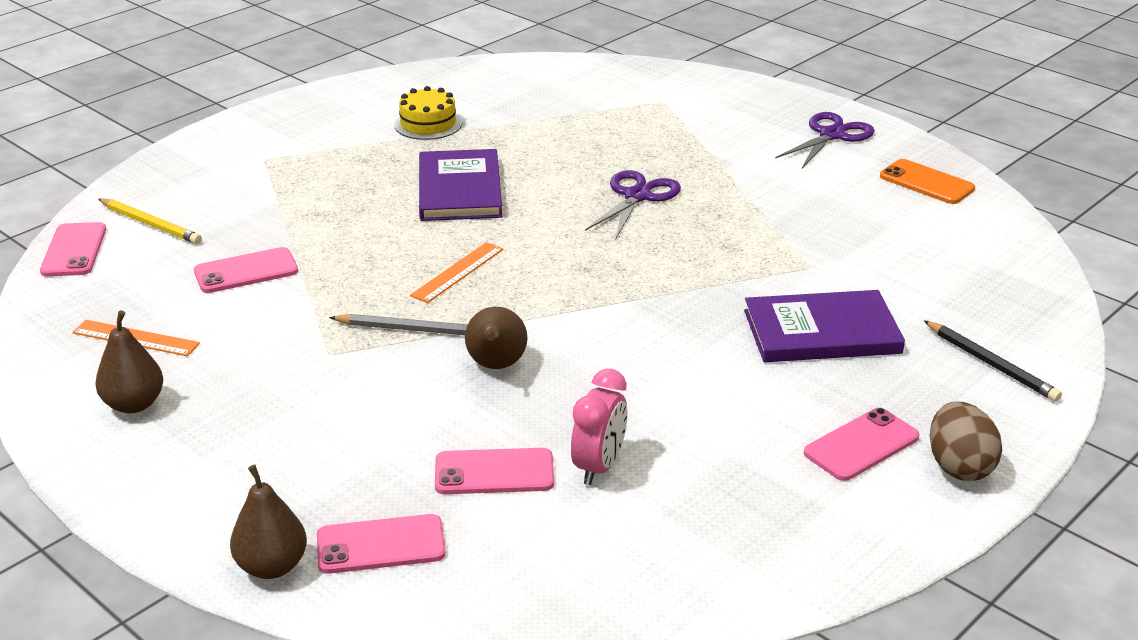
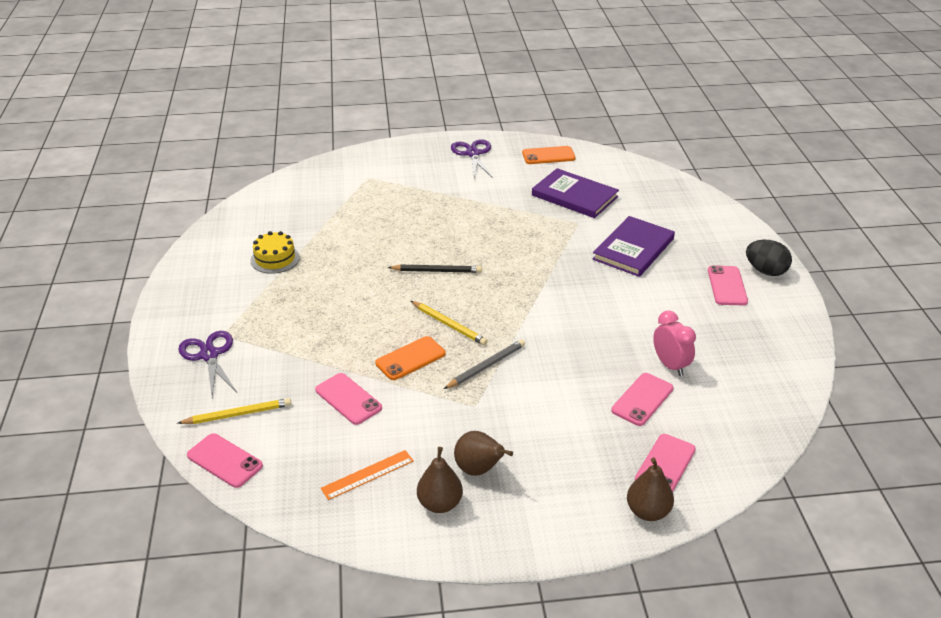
camera: 50 degrees left, 5 degrees up
pink phone [194,247,298,293] -> pink phone turned 60 degrees counterclockwise [315,373,382,425]
orange ruler [410,242,503,303] -> yellow pencil [411,301,488,346]
purple book [419,149,502,221] -> purple book moved to [532,168,619,218]
brown pear [465,307,528,369] -> brown pear moved to [454,431,513,476]
purple scissors [585,170,681,238] -> purple scissors moved to [178,331,237,397]
black pencil [924,320,1062,402] -> black pencil moved to [388,264,482,273]
brown egg [930,402,1002,481] -> black egg [746,240,792,276]
none -> orange phone [375,336,446,380]

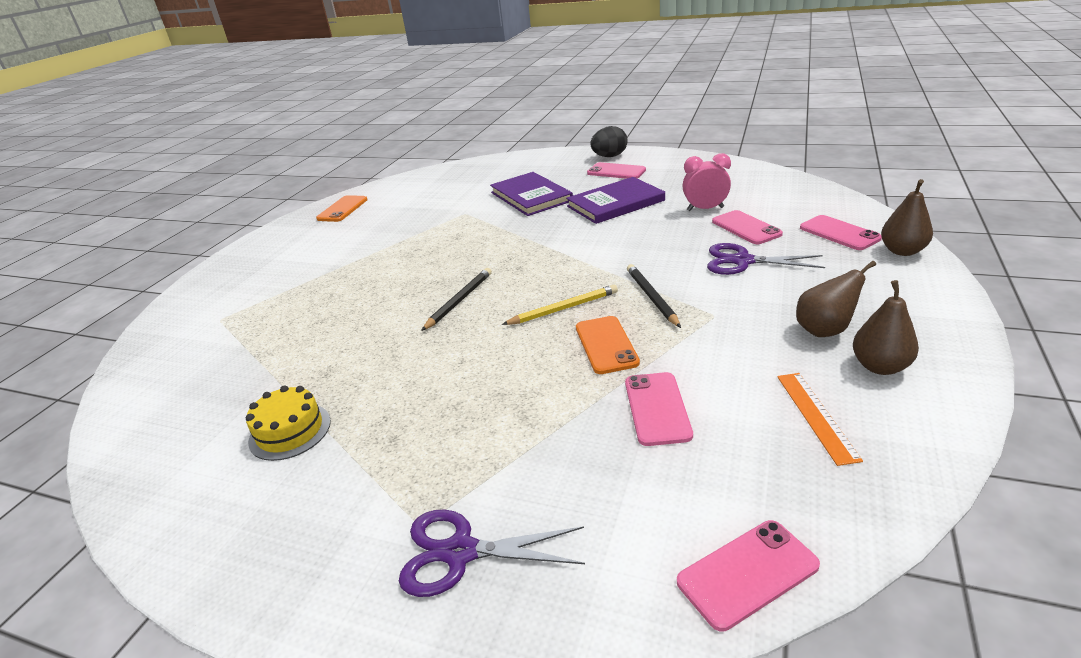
camera: 60 degrees left, 5 degrees down
yellow pencil [177,398,291,424] -> none
pink phone [315,373,382,425] -> pink phone turned 75 degrees counterclockwise [625,372,693,446]
grey pencil [444,339,525,389] -> black pencil [627,264,681,328]
purple scissors [451,139,493,178] -> purple scissors moved to [707,243,825,275]
purple book [532,168,619,218] -> purple book moved to [566,177,665,224]

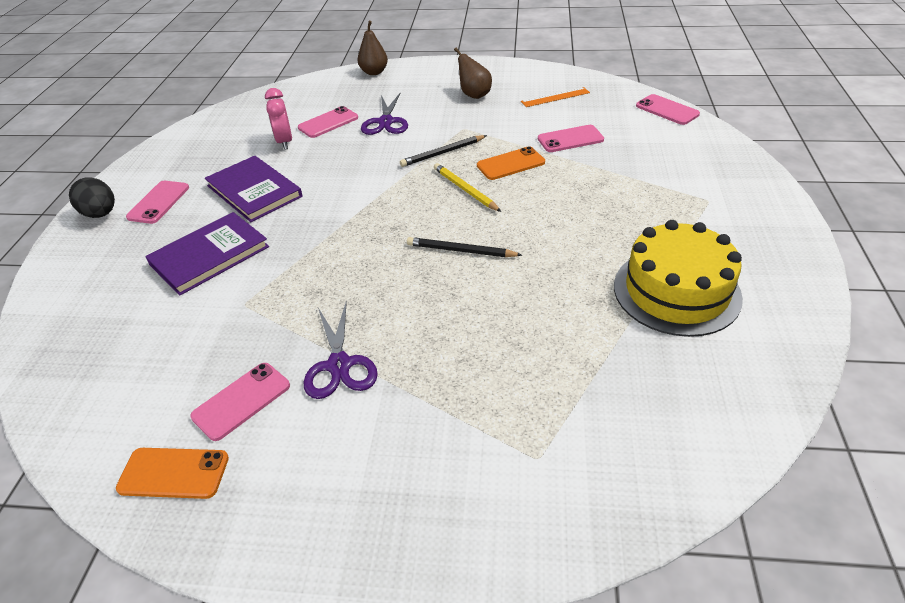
camera: 105 degrees left, 10 degrees up
yellow cake [246,385,331,461] -> yellow cake [614,220,743,337], size x1.82
purple scissors [399,509,585,597] -> purple scissors moved to [304,300,378,399]
pink phone [800,215,882,250] -> pink phone moved to [190,363,290,441]
brown pear [853,280,919,375] -> none

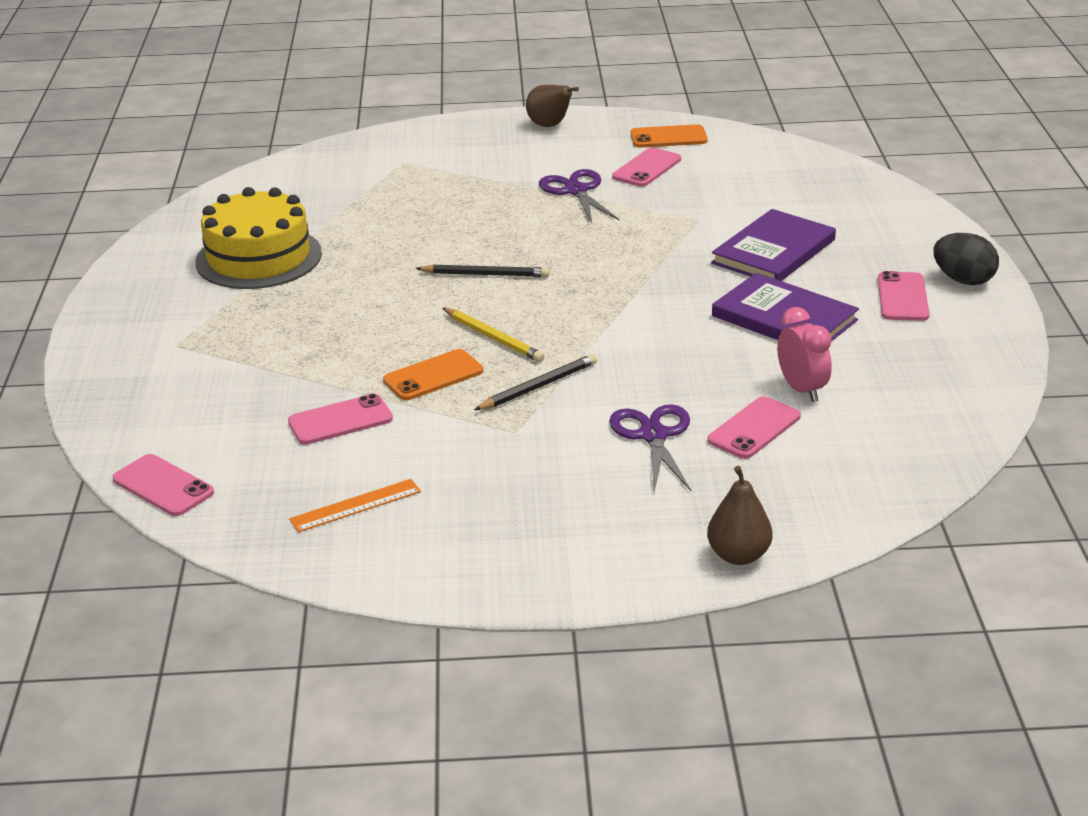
camera: 170 degrees right, 10 degrees down
brown pear [454,48,492,99] -> brown pear moved to [526,85,579,127]

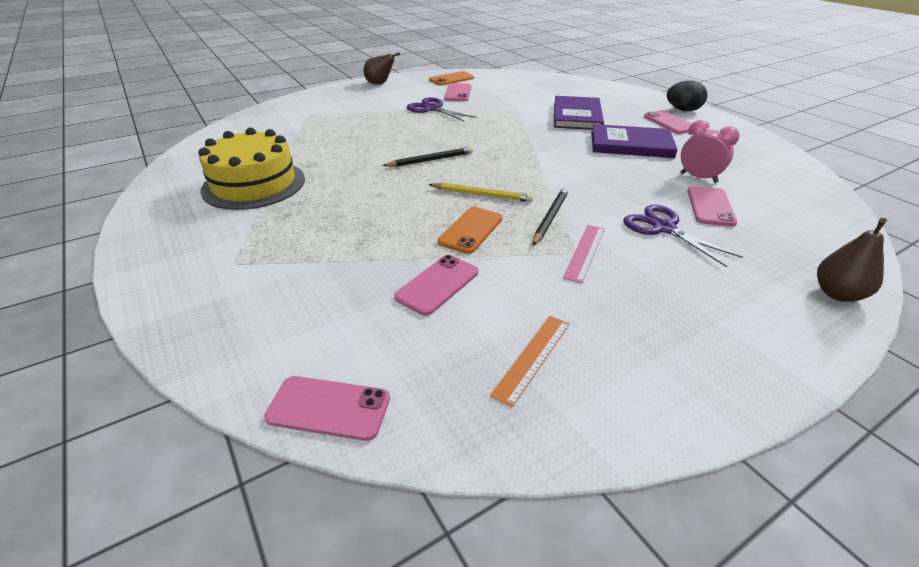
camera: 30 degrees left, 5 degrees up
none -> pink ruler [563,225,605,283]

